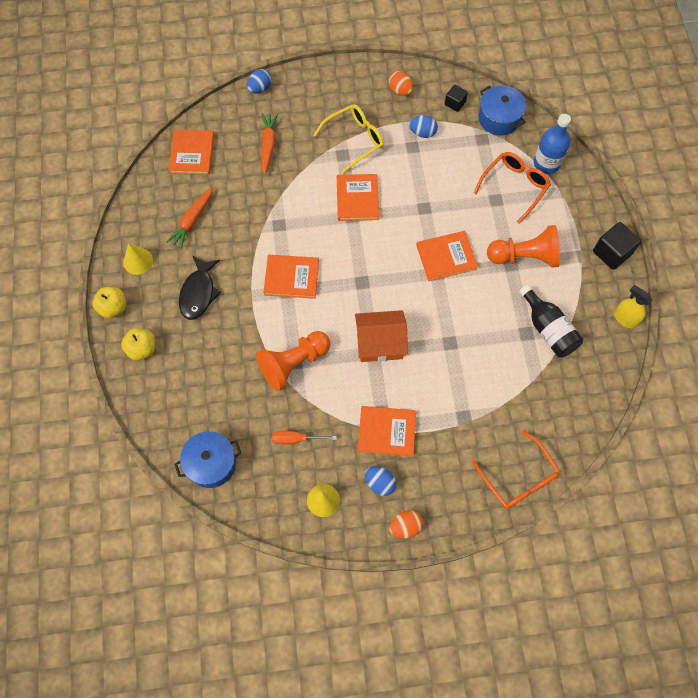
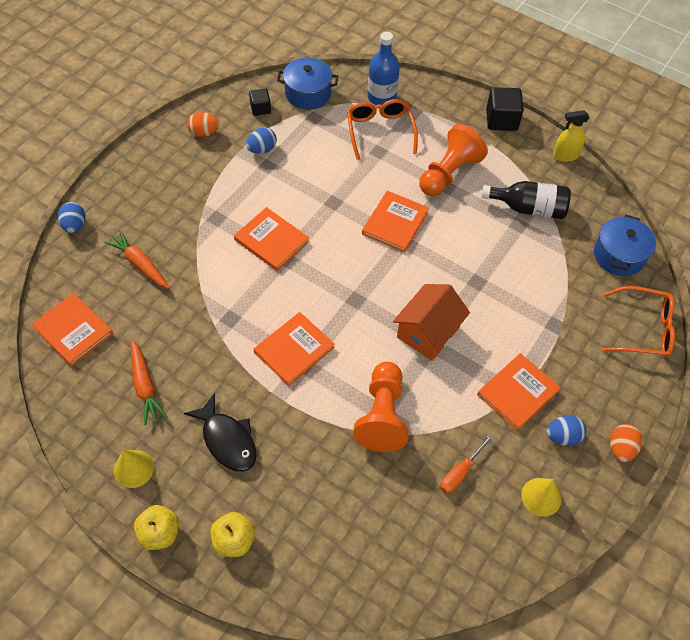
camera: 50 degrees left, 10 degrees down
blue pot [174,431,241,488] -> blue pot moved to [594,215,656,276]
yellow glasses [313,104,384,173] -> none

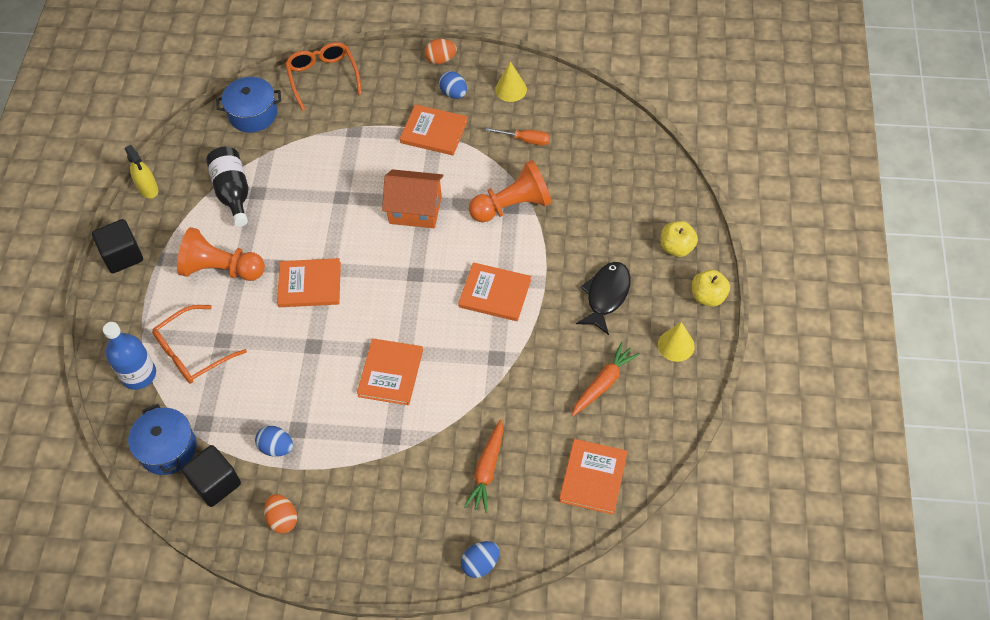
camera: 115 degrees left, 0 degrees up
black cube [249,88,271,116] -> black cube [182,445,241,507], size x1.67

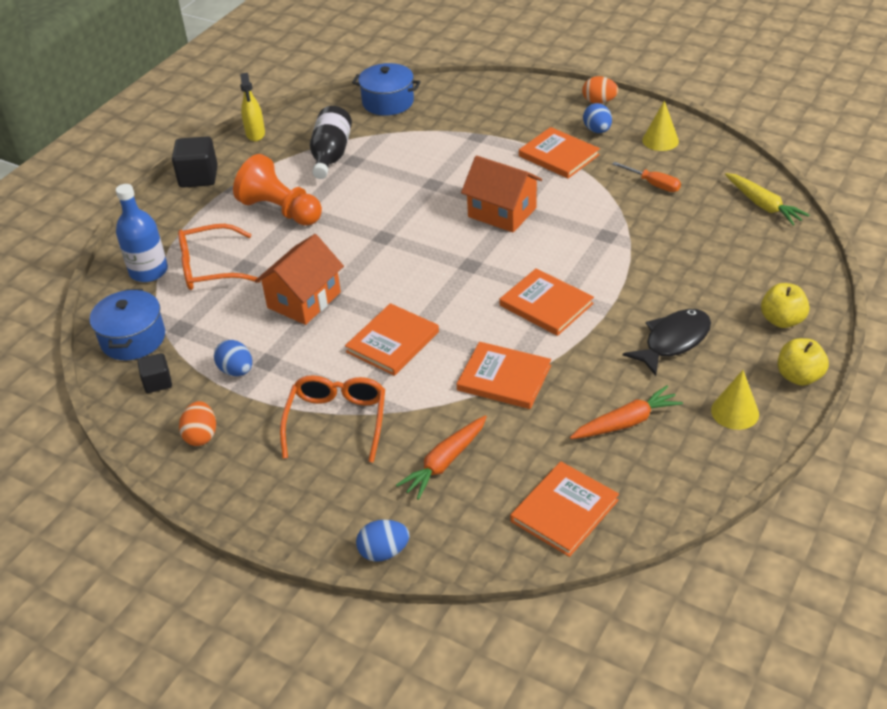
camera: 25 degrees right, 15 degrees down
black cube [182,445,241,507] -> black cube [138,353,172,393], size x0.60
orange book [277,258,341,307] -> orange book moved to [456,342,551,409]
orange glasses [285,42,362,111] -> orange glasses moved to [280,375,385,463]
orange pawn [469,160,552,223] -> none
none -> orange house [255,234,344,325]
none -> yellow carrot [725,173,810,225]

